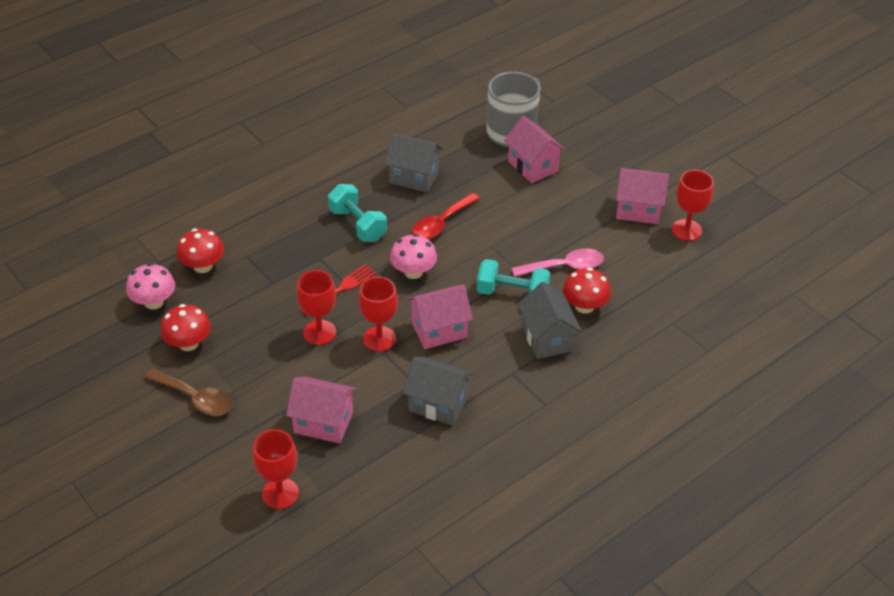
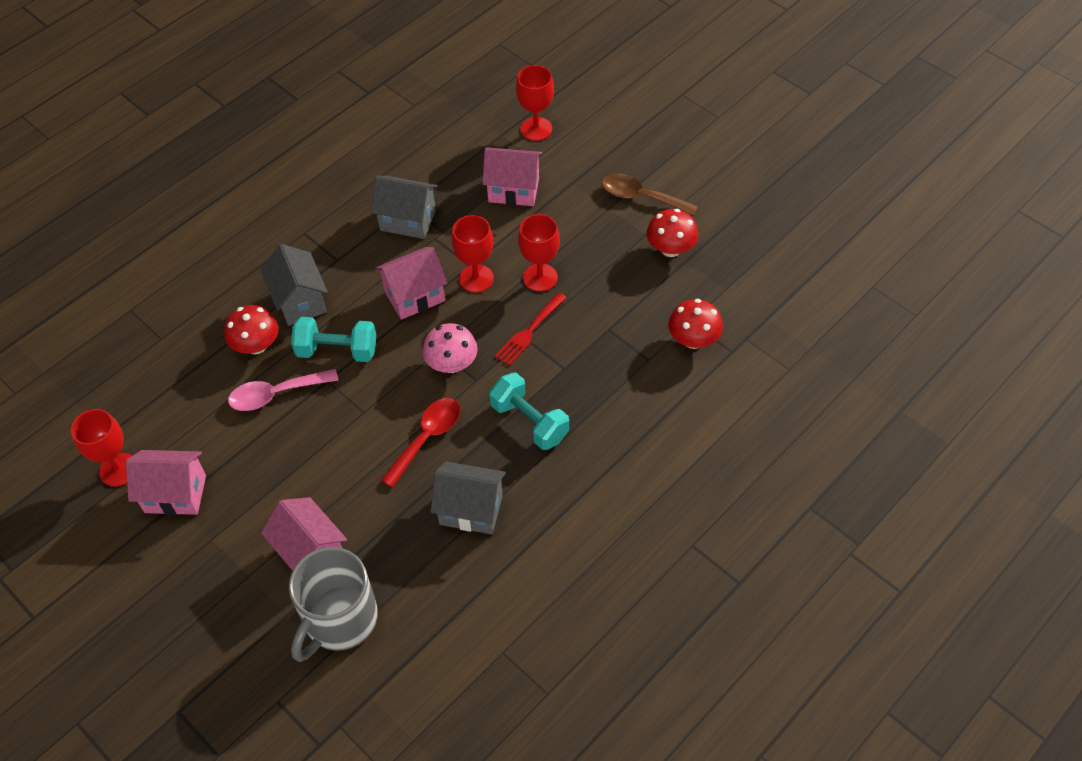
camera: 175 degrees right, 10 degrees up
pink mushroom [126,263,175,310] -> none

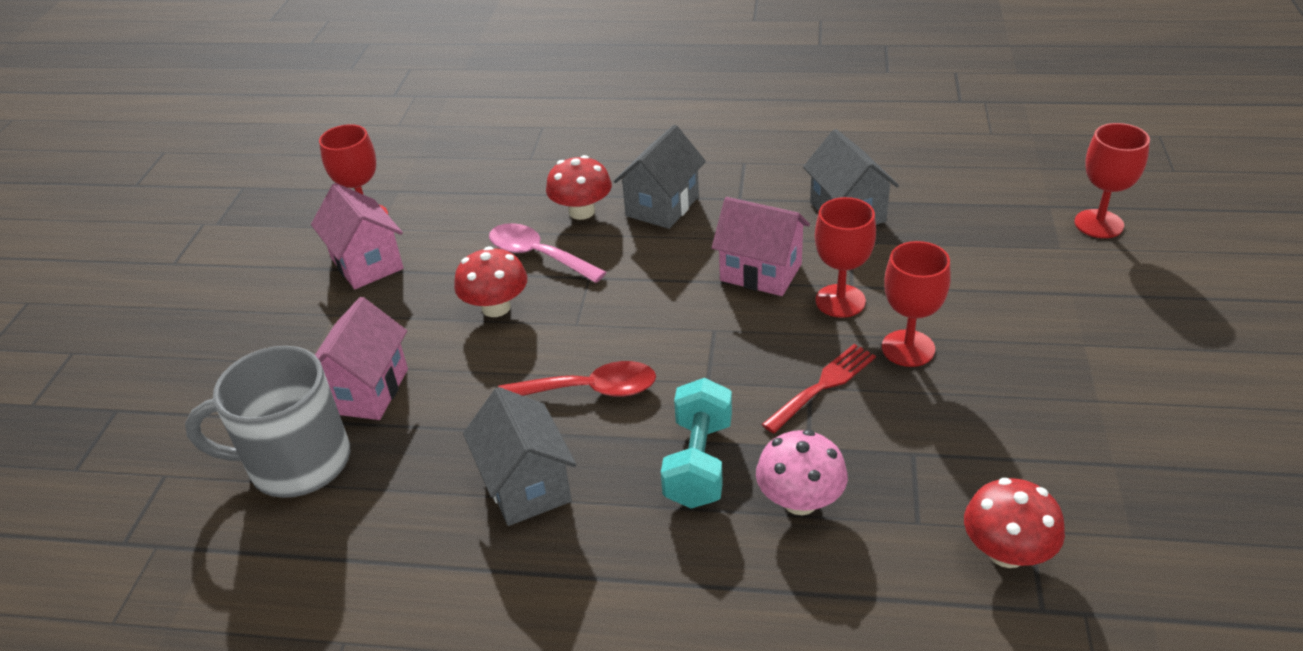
camera: 55 degrees right, 15 degrees down
turquoise dumbbell [291,317,376,362] -> none
pink mushroom [423,323,477,373] -> pink mushroom moved to [756,430,848,515]
pink house [482,147,542,206] -> none
red fork [495,292,567,366] -> red fork turned 135 degrees clockwise [762,344,876,433]
brown spoon [602,173,698,216] -> none
red mushroom [647,209,698,257] -> red mushroom moved to [454,246,527,317]

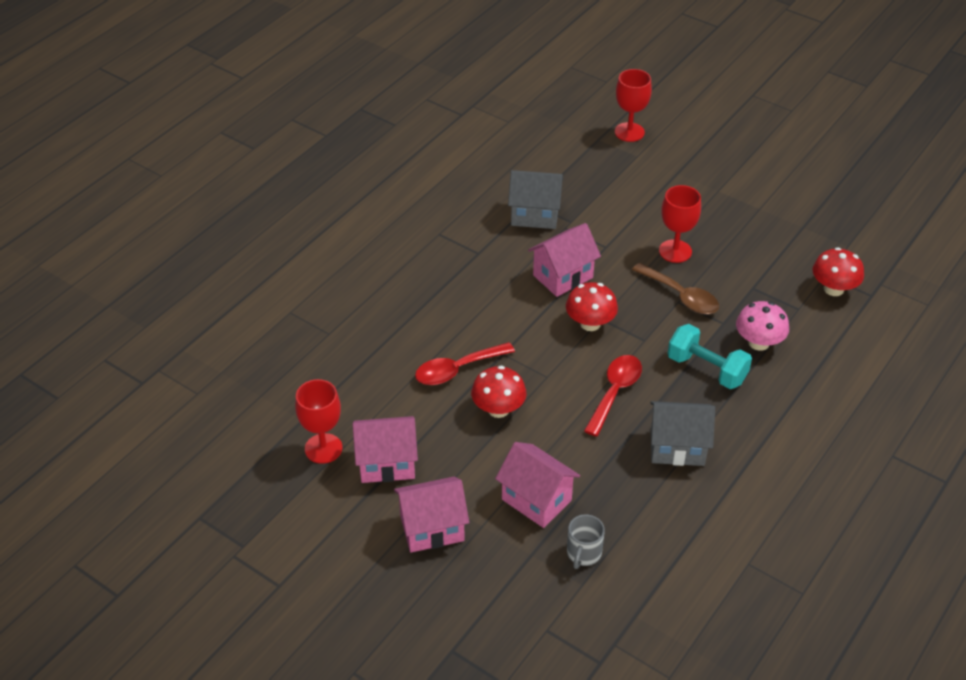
camera: 65 degrees left, 5 degrees up
grey mug [185,346,351,498] -> grey mug [567,514,605,569], size x0.49
pink spoon [489,223,606,283] -> red spoon [415,342,515,385]
red mushroom [546,155,612,220] -> red mushroom moved to [566,282,618,331]
grey house [614,125,706,229] -> none
red fork [762,344,876,433] -> brown spoon [632,263,719,314]
red goblet [815,197,876,318] -> none
none -> pink house [394,476,469,552]

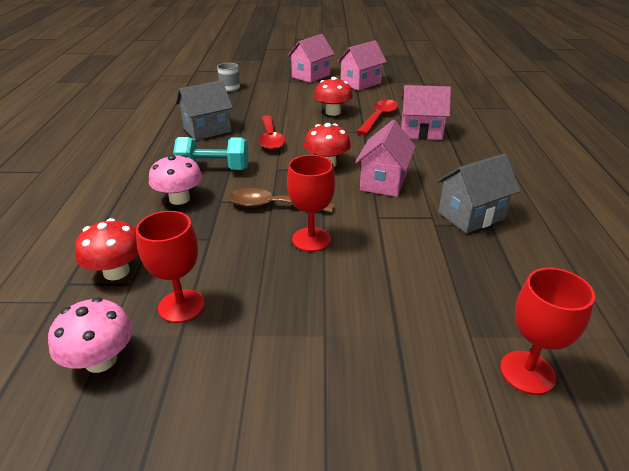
camera: 145 degrees right, 10 degrees down
red goblet [295,379,342,464] -> red goblet moved to [136,211,205,323]
pink house [495,442,580,528] -> pink house moved to [401,85,451,140]
none -> pink mushroom [48,297,133,373]

